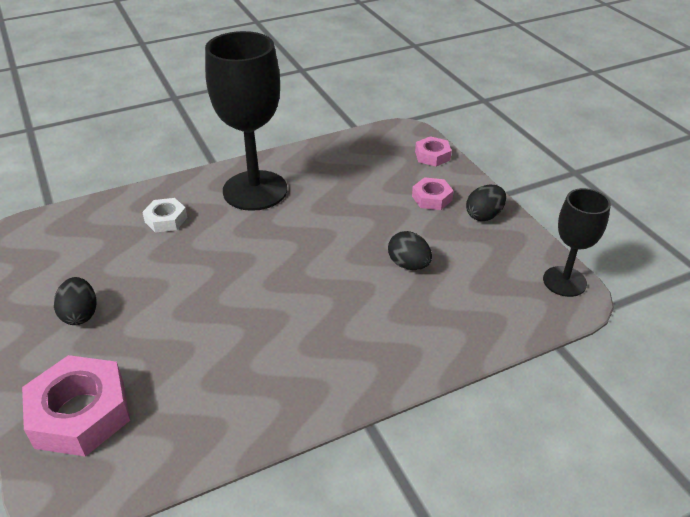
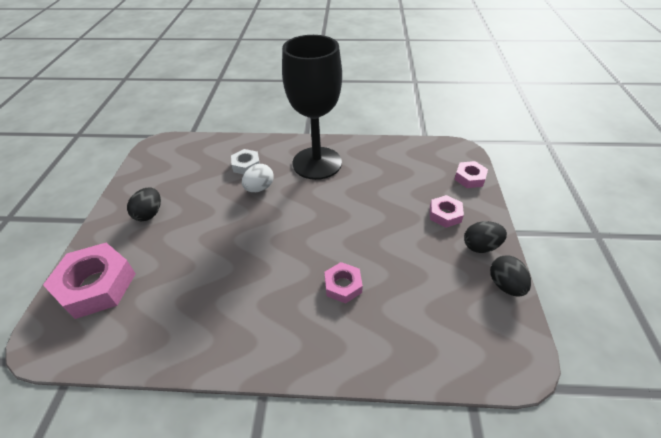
camera: 30 degrees right, 5 degrees up
black egg [388,231,432,270] -> black egg moved to [490,255,531,297]
black goblet [543,188,611,297] -> none
none -> white egg [242,164,274,192]
none -> pink nut [324,262,363,304]

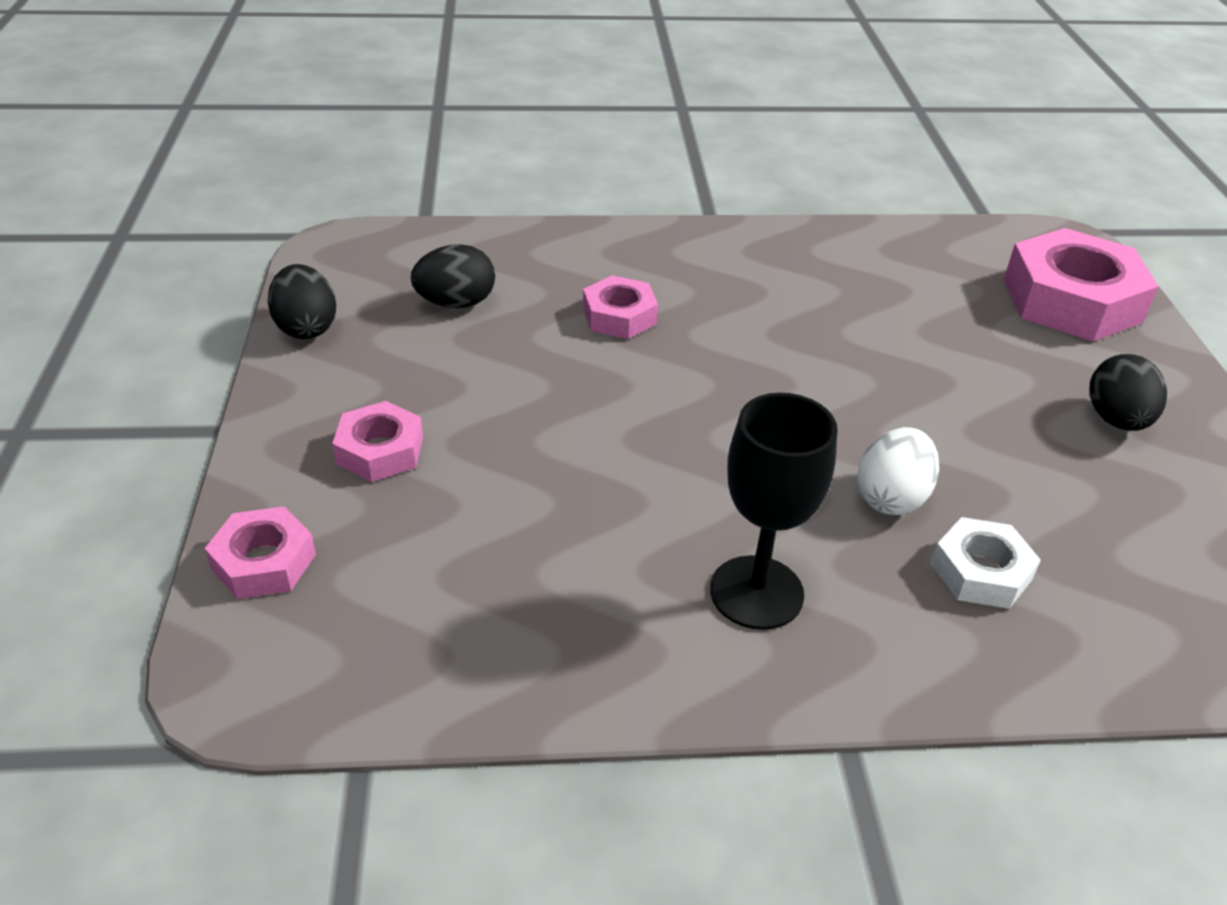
camera: 170 degrees right, 5 degrees down
black goblet [282,35,342,180] -> black goblet [710,393,838,630], size x0.57
black egg [464,221,507,253] -> black egg moved to [411,244,495,308]

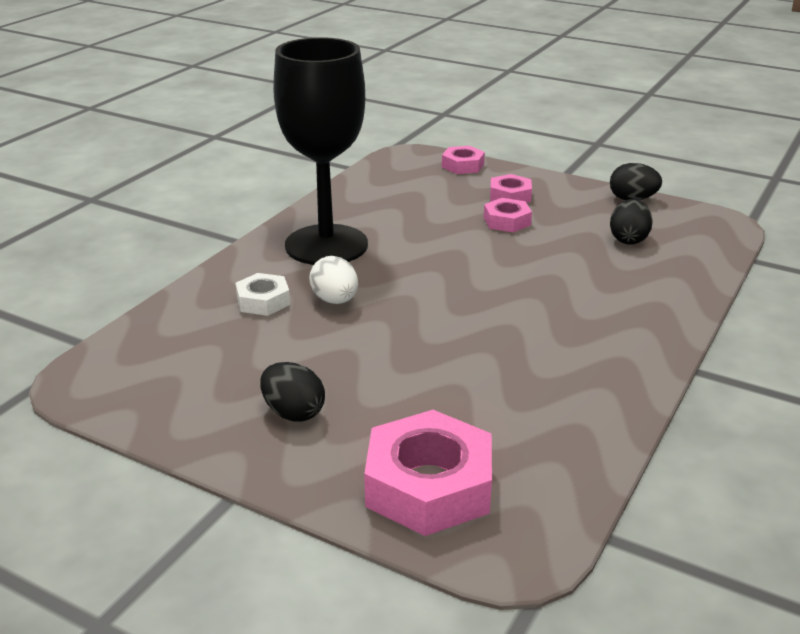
camera: 125 degrees right, 10 degrees down
pink nut [583,275,658,339] -> pink nut moved to [484,198,532,233]
black goblet [710,393,838,630] -> black goblet [273,37,368,265], size x1.76

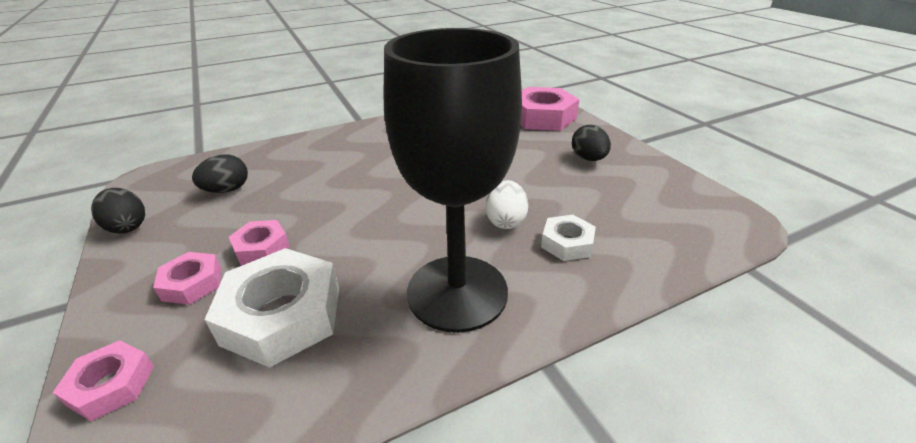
camera: 145 degrees left, 5 degrees up
none -> white nut [204,248,339,368]

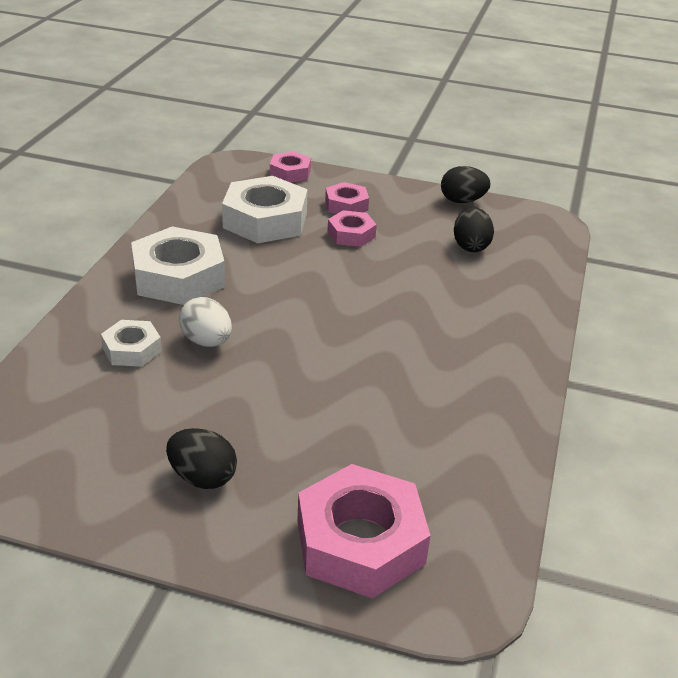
camera: 130 degrees right, 0 degrees up
black goblet [384,28,522,333] -> white nut [131,226,225,305]

